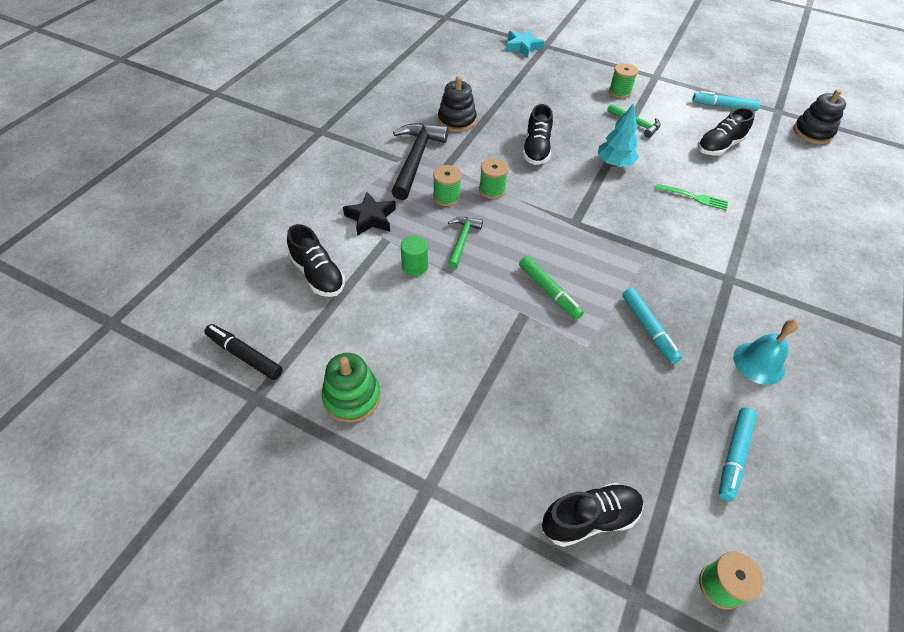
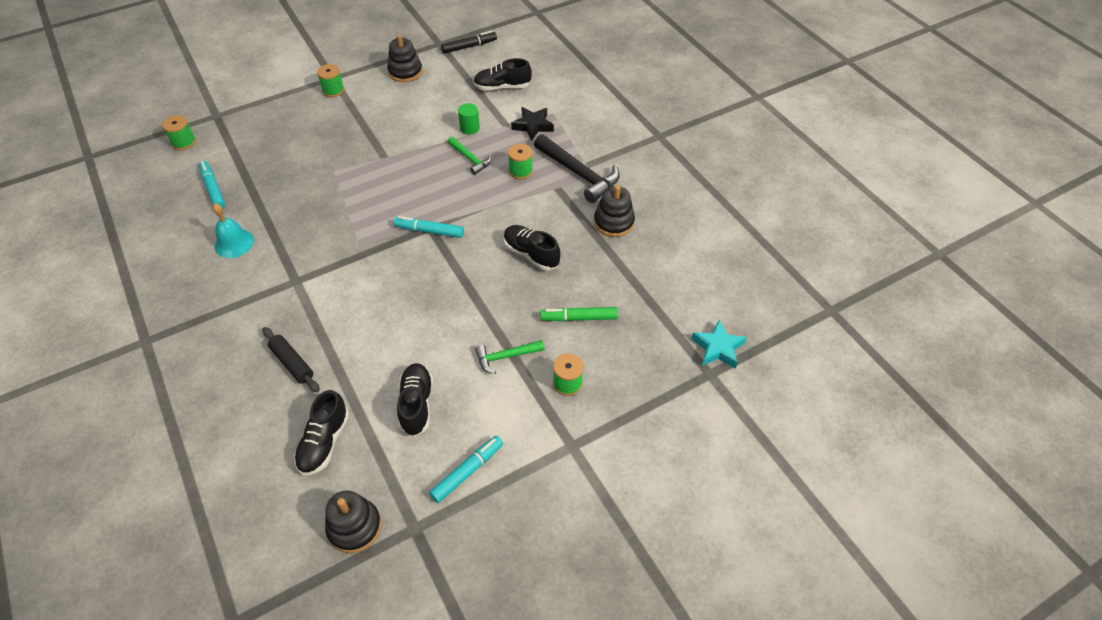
camera: 125 degrees right, 0 degrees up
green stacking toy [322,353,381,422] -> black stacking toy [387,35,423,82]
green spool [479,158,509,199] -> green spool moved to [317,64,344,97]
green marker [519,256,584,320] -> green marker moved to [540,307,618,321]
black shoe [542,483,643,547] -> black shoe moved to [294,390,349,475]
turquoise tree [598,103,639,167] -> none
turquoise marker [622,288,682,364] -> turquoise marker moved to [394,216,464,238]
green fork [656,184,728,211] -> none
none -> black rolling pin [263,327,320,392]

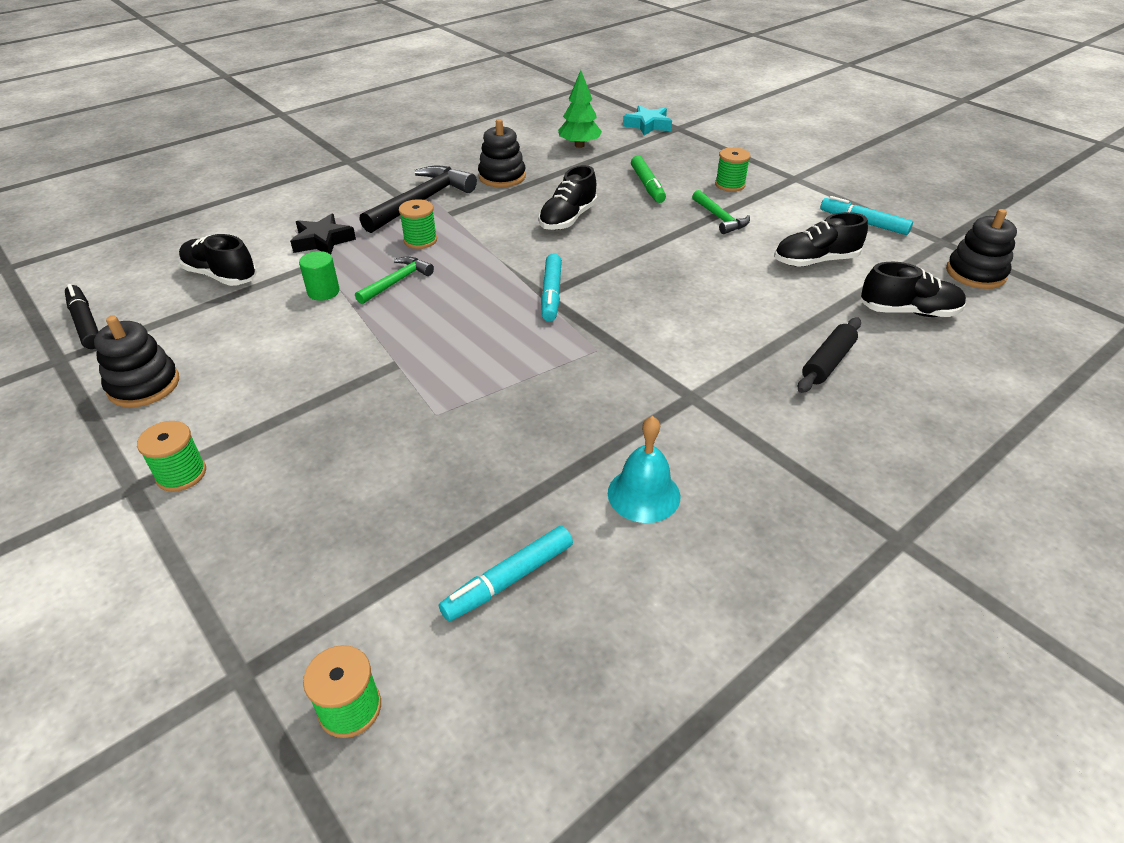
camera: 100 degrees left, 10 degrees down
black shoe [473,58,532,91] -> black shoe turned 135 degrees clockwise [179,234,257,286]
none -> green tree [558,70,602,148]

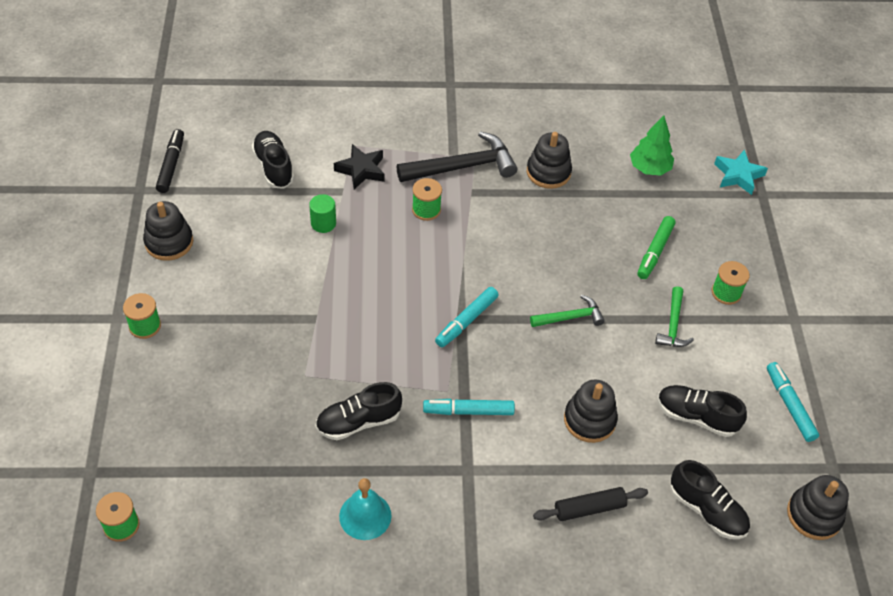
camera: 35 degrees right, 10 degrees up
green hammer [355,256,434,304] -> green hammer moved to [530,295,605,327]
turquoise marker [439,526,573,621] -> turquoise marker moved to [423,399,515,415]
black shoe [539,165,597,230] -> black shoe moved to [315,382,402,440]
none -> black stacking toy [564,380,618,443]

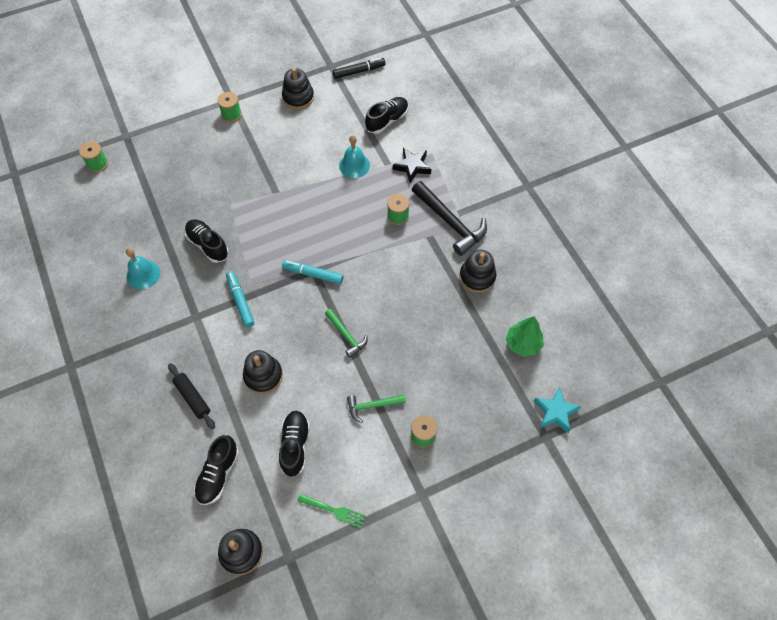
camera: 70 degrees right, 10 degrees up
green cylinder [309,194,336,233] -> turquoise bell [339,135,370,178]
green marker [637,216,676,279] -> none
turquoise marker [767,362,819,442] -> green fork [297,494,366,528]

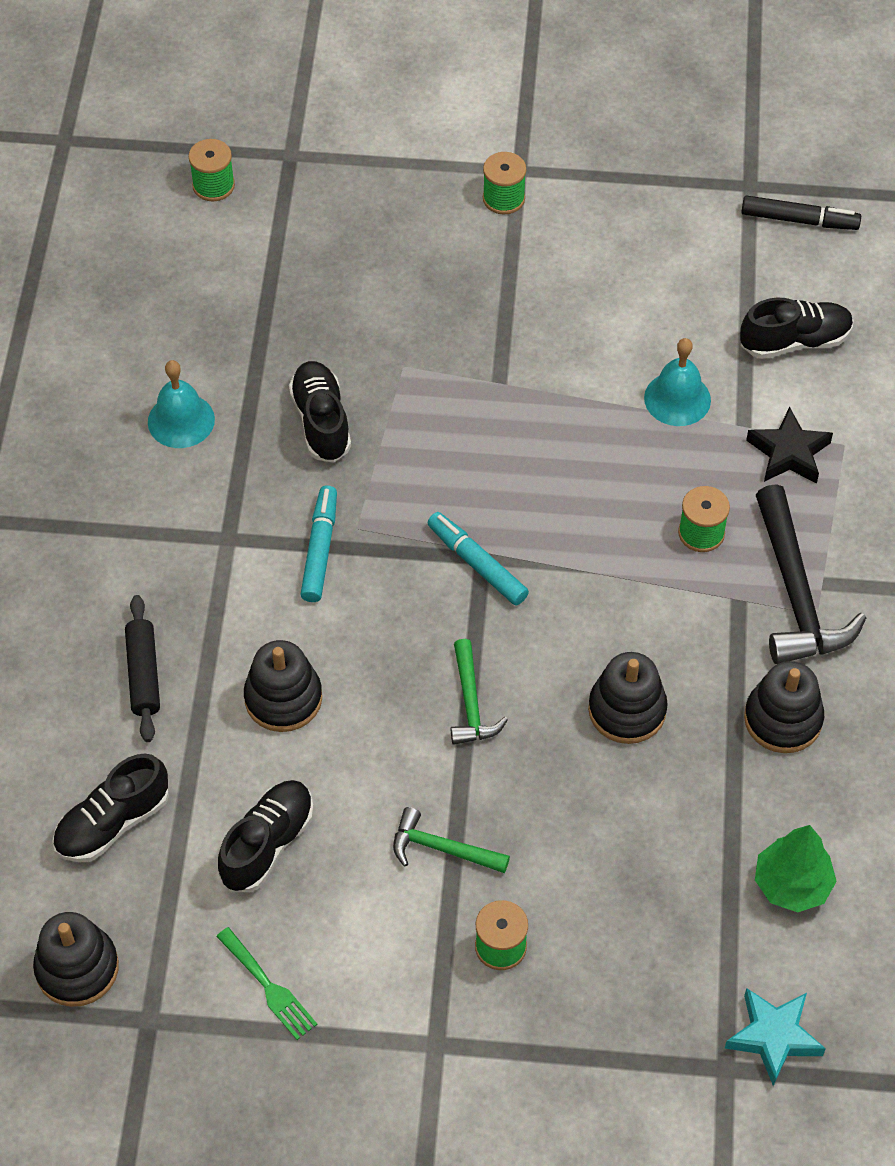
camera: 30 degrees right, 5 degrees down
black stacking toy [282,68,314,110] -> black stacking toy moved to [588,652,668,744]

